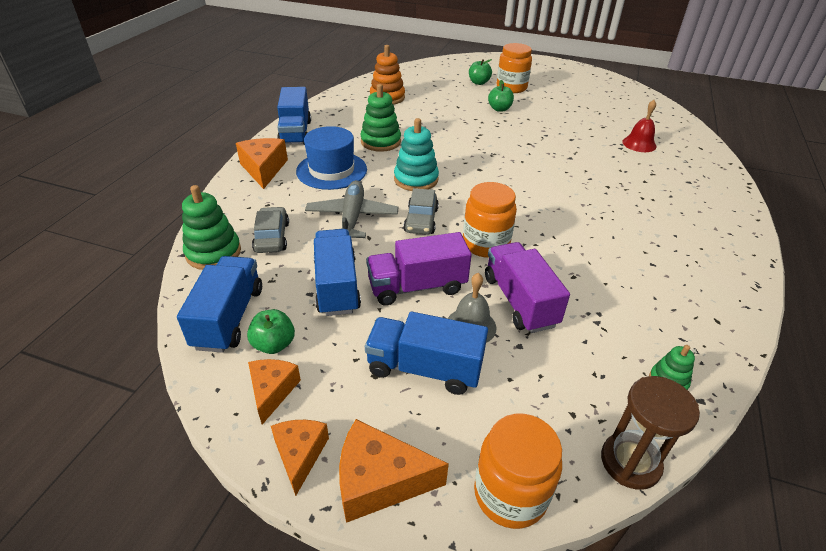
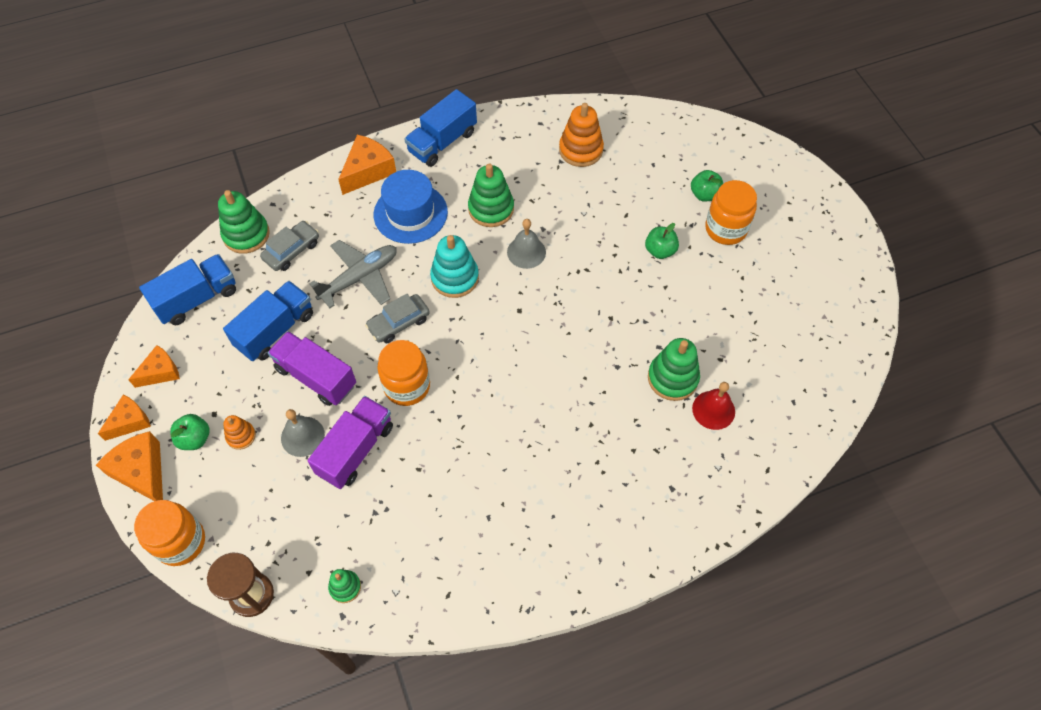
camera: 50 degrees right, 20 degrees up
green apple [247,309,295,354] -> green apple moved to [170,414,210,450]
blue truck [365,312,488,395] -> orange stacking toy [223,415,256,450]
none -> grey bell [507,219,546,269]
none -> green stacking toy [648,338,700,401]

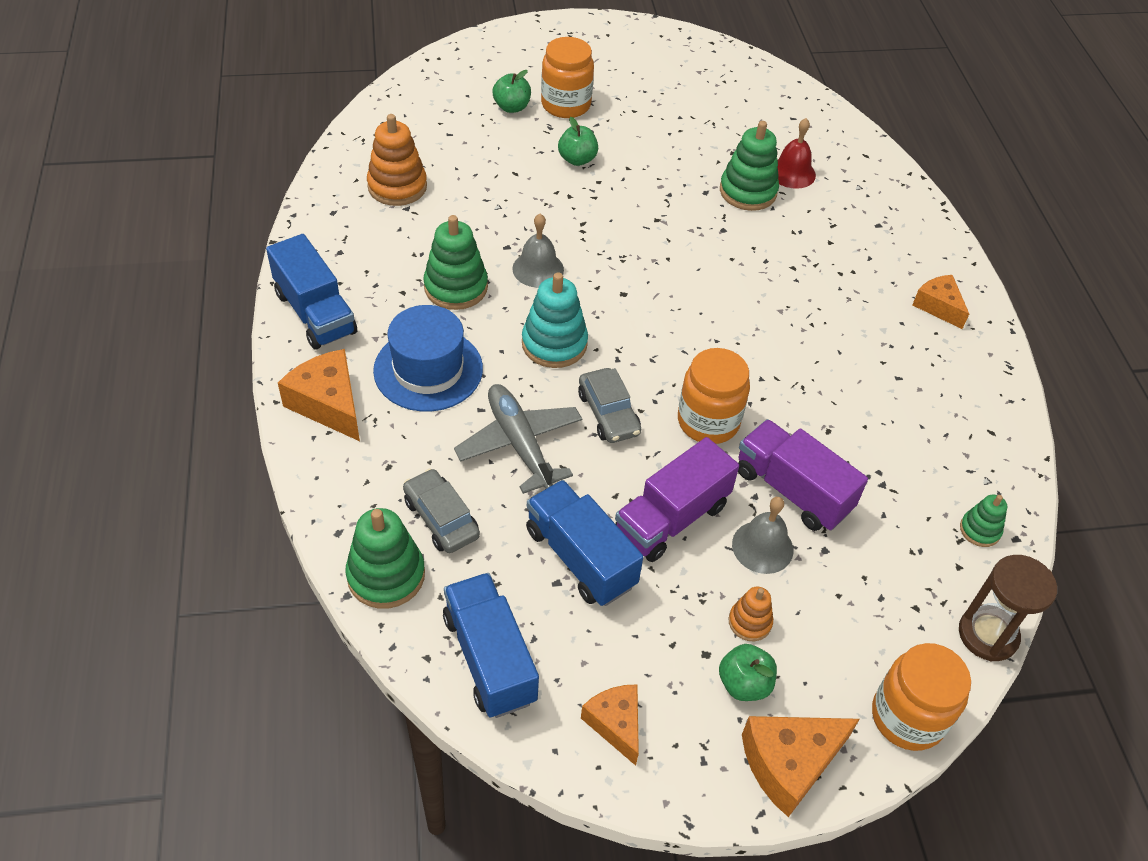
camera: 80 degrees left, 10 degrees down
orange cheese [98,395,151,441] -> orange cheese moved to [912,275,969,329]

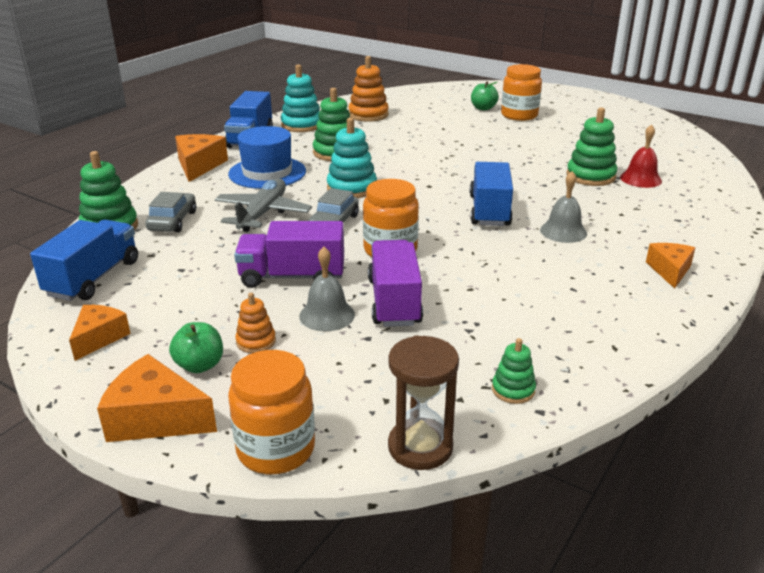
camera: 45 degrees right, 20 degrees down
grey bell [512,214,564,288] -> grey bell moved to [540,171,587,243]
blue truck [526,480,643,606] -> blue truck moved to [469,162,513,226]
green apple [558,117,598,166] -> none
none -> turquoise stacking toy [281,64,320,132]

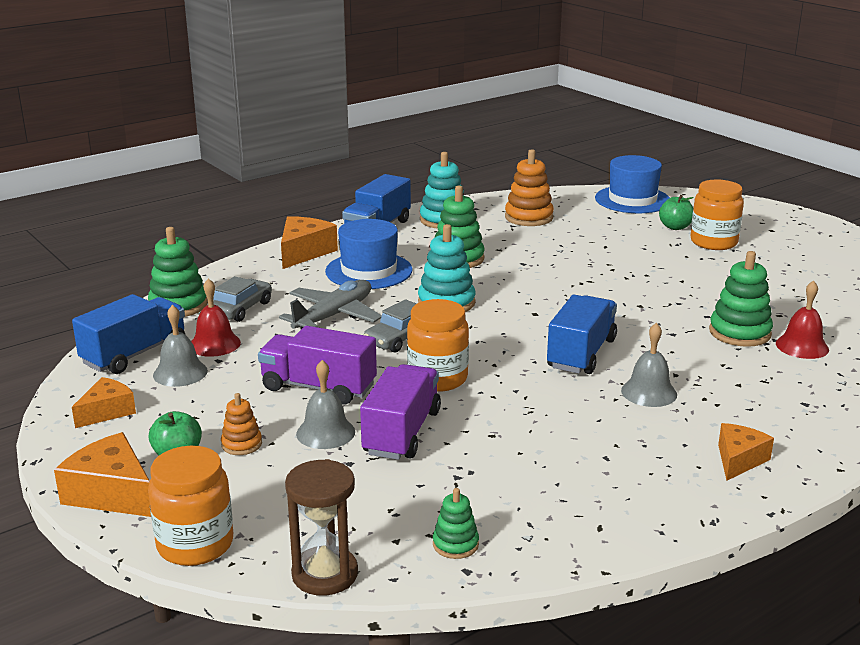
camera: 20 degrees right, 5 degrees down
none -> grey bell [153,305,208,387]
none -> red bell [191,278,241,357]
none -> blue hat [595,155,670,213]

